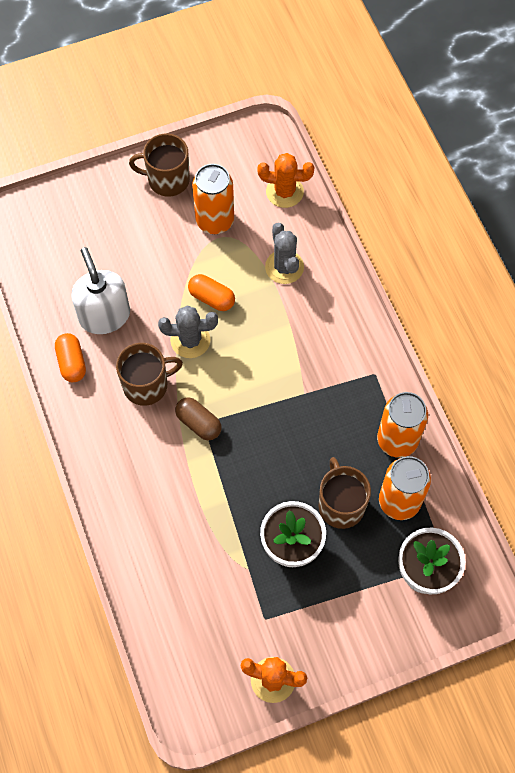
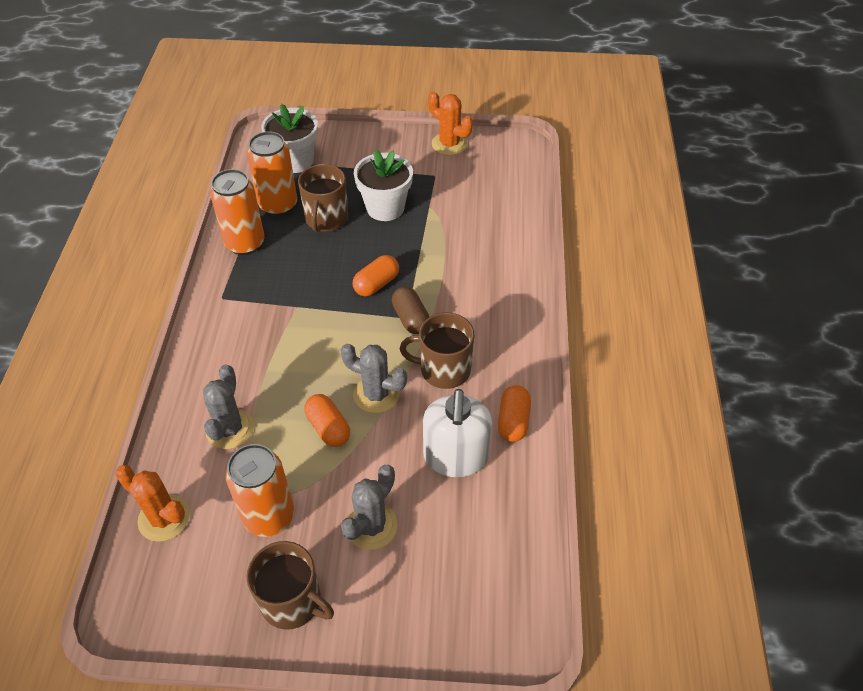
camera: 155 degrees left, 15 degrees down
none -> grey cactus [341,465,397,550]
none -> orange capsule [353,255,399,296]

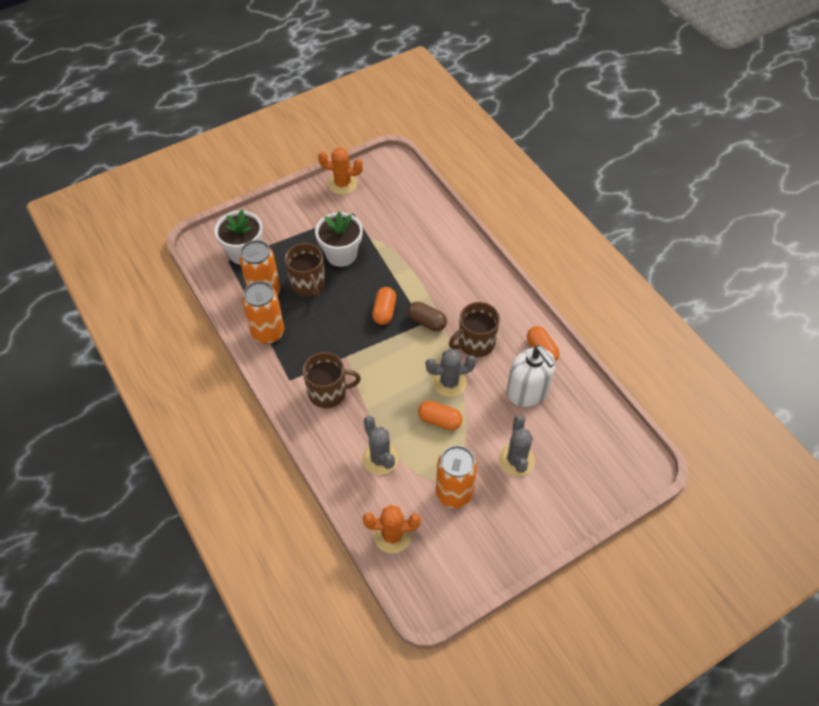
camera: 35 degrees left, 5 degrees up
brown mug [247,541,334,630] -> brown mug moved to [303,352,361,408]

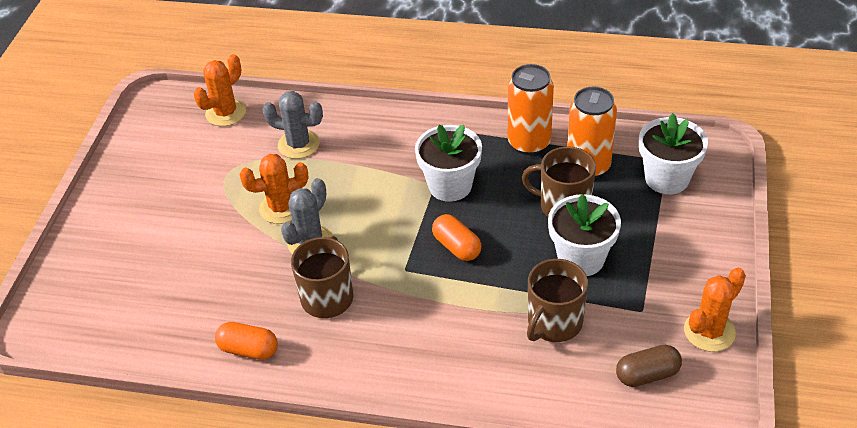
camera: 135 degrees right, 10 degrees down
brown mug [303,352,361,408] -> brown mug moved to [527,259,588,342]
brown capsule [407,302,447,331] -> brown capsule moved to [616,345,682,387]
orange capsule [418,401,463,430] -> orange cactus [239,154,308,224]
orange can [436,446,477,508] -> none
grey cactus [499,415,535,477] -> none
white soap dispenser [507,345,555,407] -> none
none -> white flower pot [415,125,482,202]

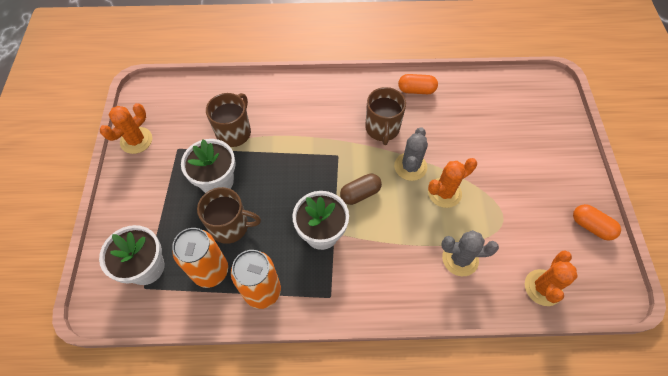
camera: 165 degrees right, 15 degrees up
orange capsule [432,214,481,261] -> orange capsule moved to [573,204,621,241]
brown capsule [616,345,682,387] -> brown capsule moved to [340,174,382,205]

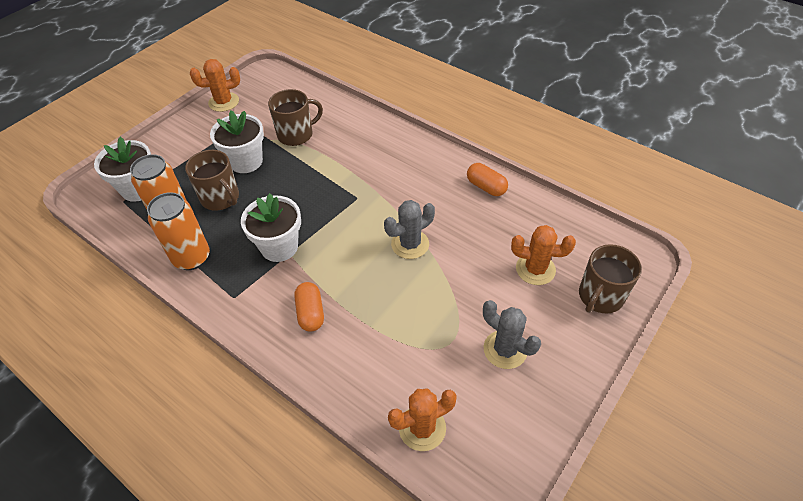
camera: 40 degrees right, 10 degrees down
brown capsule [340,174,382,205] -> none
brown mug [365,87,406,145] -> brown mug moved to [579,244,642,314]
orange cactus [428,158,477,208] -> orange cactus moved to [511,225,576,285]
grey cactus [442,230,499,276] -> grey cactus moved to [483,300,541,369]
orange capsule [573,204,621,241] -> orange capsule moved to [294,282,324,332]

